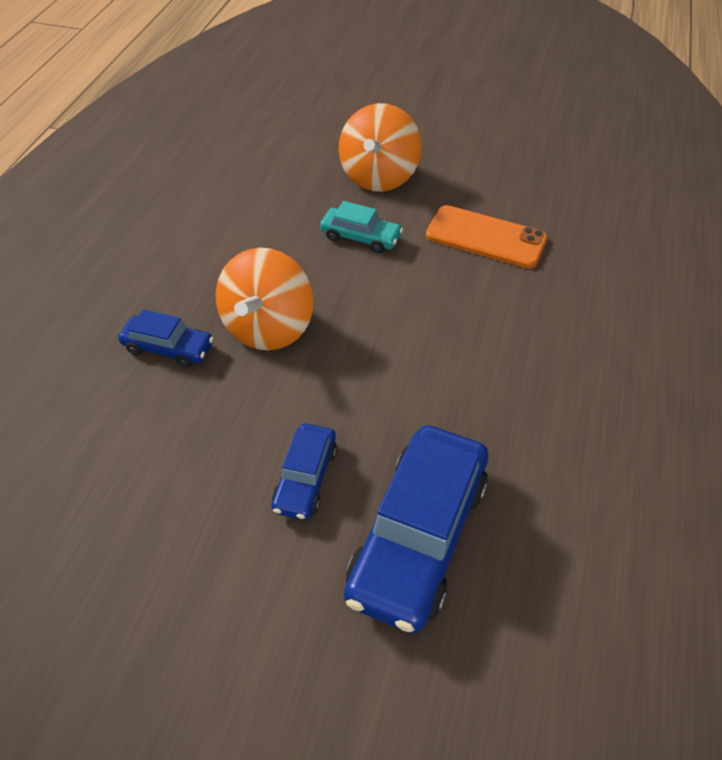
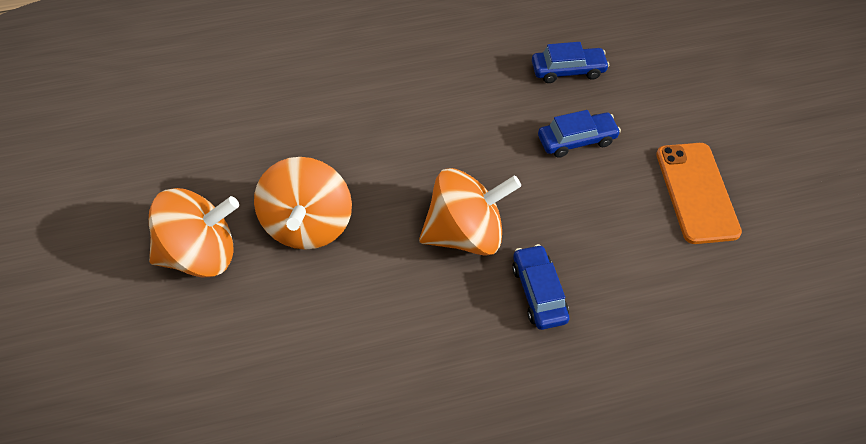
camera: 120 degrees left, 5 degrees up
turquoise car [320,201,403,253] -> orange spinning top [254,157,352,250]
blue car [344,425,488,633] -> blue car [532,42,609,83], size x0.52
orange phone [426,205,548,268] -> orange phone moved to [656,143,742,244]

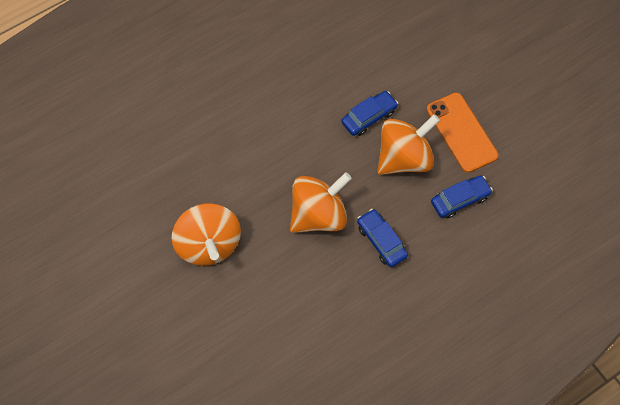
camera: 20 degrees left, 10 degrees up
orange spinning top [149,188,239,277] -> orange spinning top moved to [377,114,440,175]
blue car [532,42,609,83] -> blue car moved to [431,175,493,218]

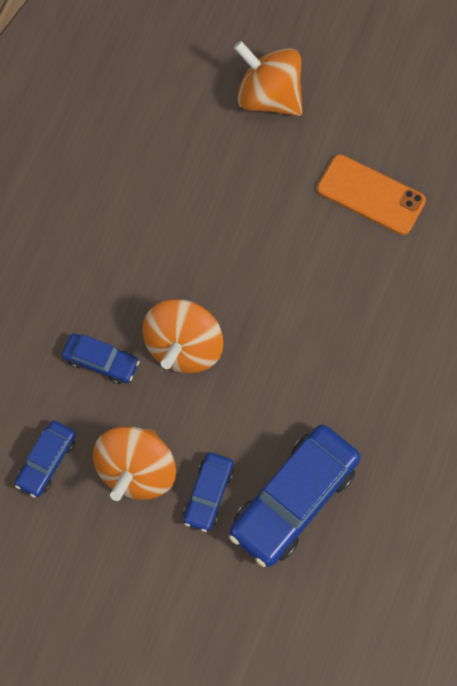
camera: 145 degrees right, 5 degrees up
orange spinning top [171,203,241,266] -> orange spinning top moved to [234,41,303,116]
orange phone [427,93,498,173] -> orange phone moved to [317,154,426,235]
none -> blue car [229,425,361,567]

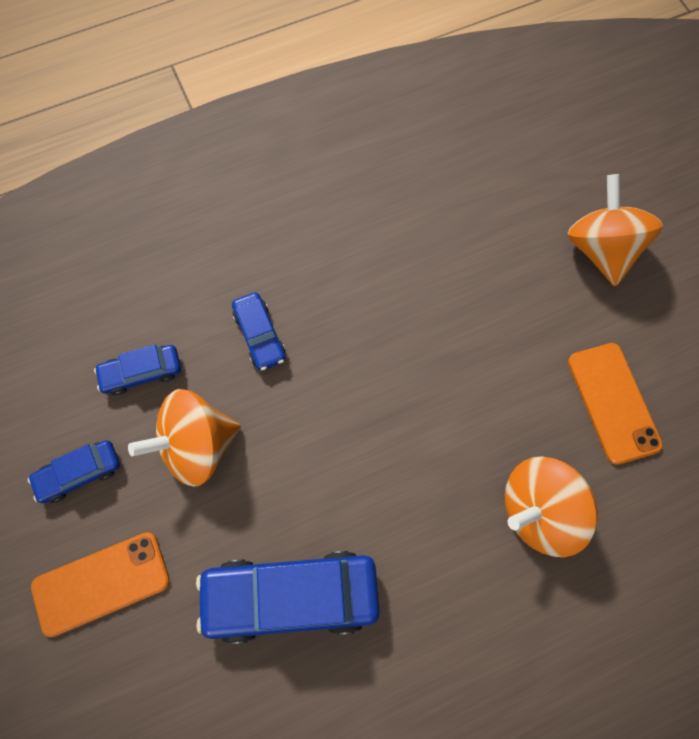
camera: 45 degrees right, 0 degrees up
orange spinning top [142,299,223,374] -> orange spinning top moved to [505,456,598,557]
blue car [183,452,234,532] -> blue car moved to [27,440,120,503]
none -> orange phone [31,532,170,637]

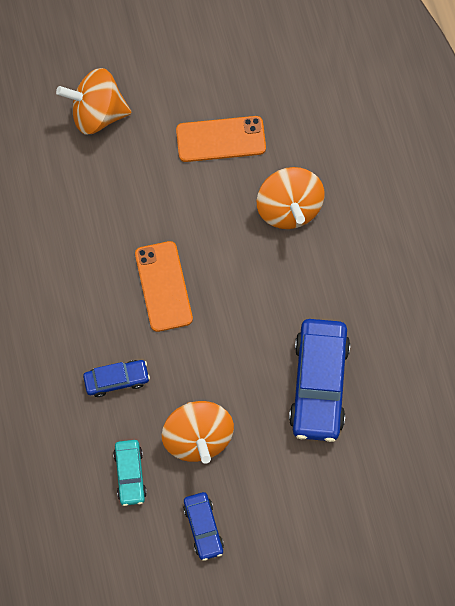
camera: 80 degrees left, 0 degrees up
orange phone [31,532,170,637] -> orange phone moved to [135,241,193,332]
blue car [94,344,181,395] -> turquoise car [113,440,147,506]

